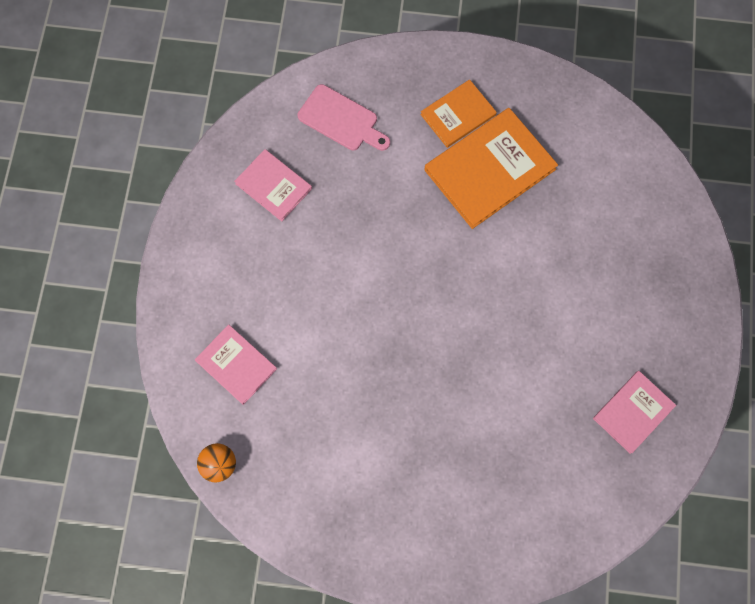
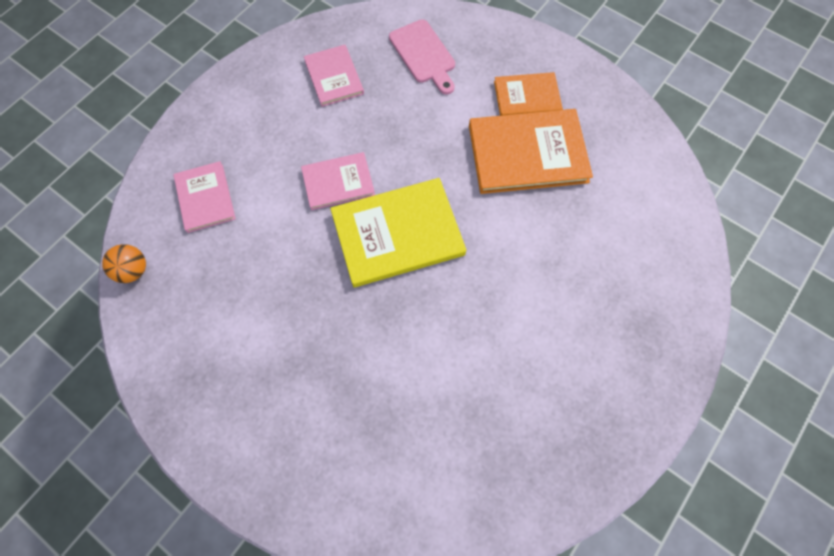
camera: 30 degrees right, 5 degrees down
pink book [593,371,676,454] -> pink book moved to [301,152,375,210]
none -> yellow book [330,178,466,287]

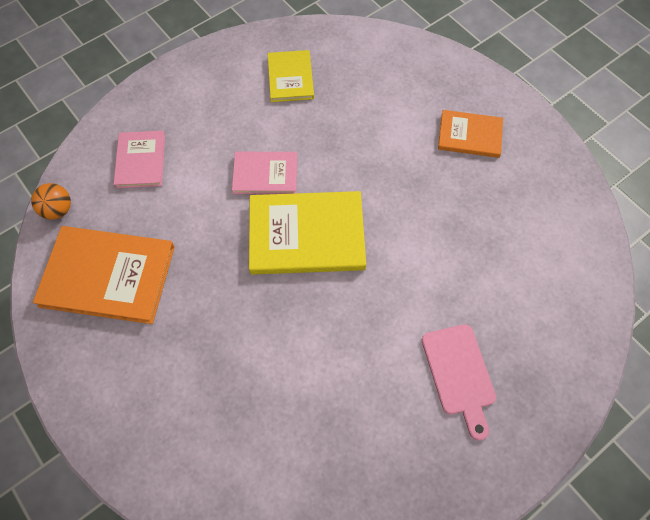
camera: 15 degrees right, 5 degrees down
pink book [304,45,364,107] -> yellow book [268,50,314,102]
pink cutting board [389,19,455,94] -> pink cutting board moved to [422,324,496,440]
orange book [469,109,593,194] -> orange book moved to [33,226,175,324]

